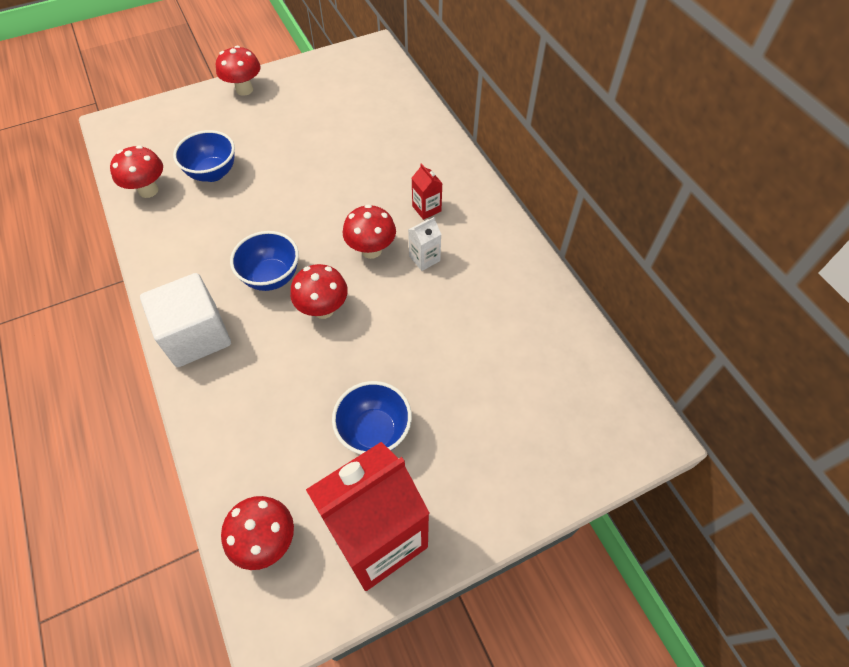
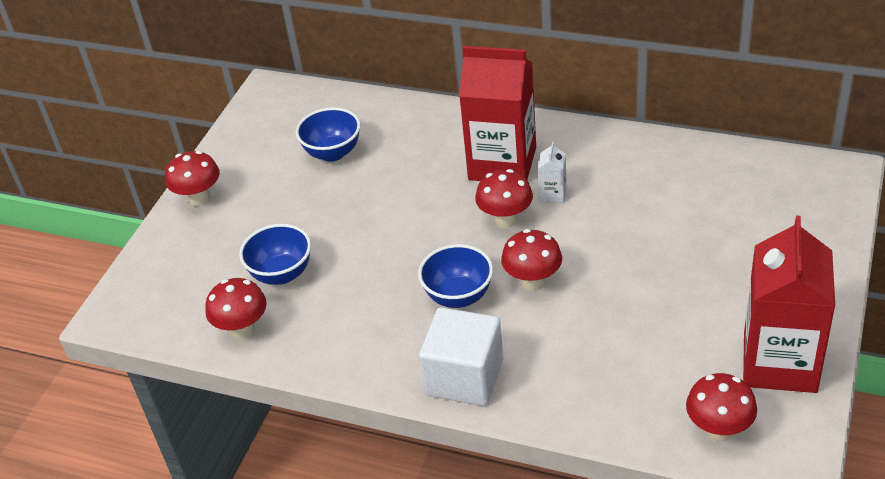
camera: 40 degrees left, 15 degrees down
blue bowl [332,381,412,455] -> blue bowl moved to [296,107,360,162]
red carton [412,163,443,220] -> red carton [459,46,536,181], size x2.48

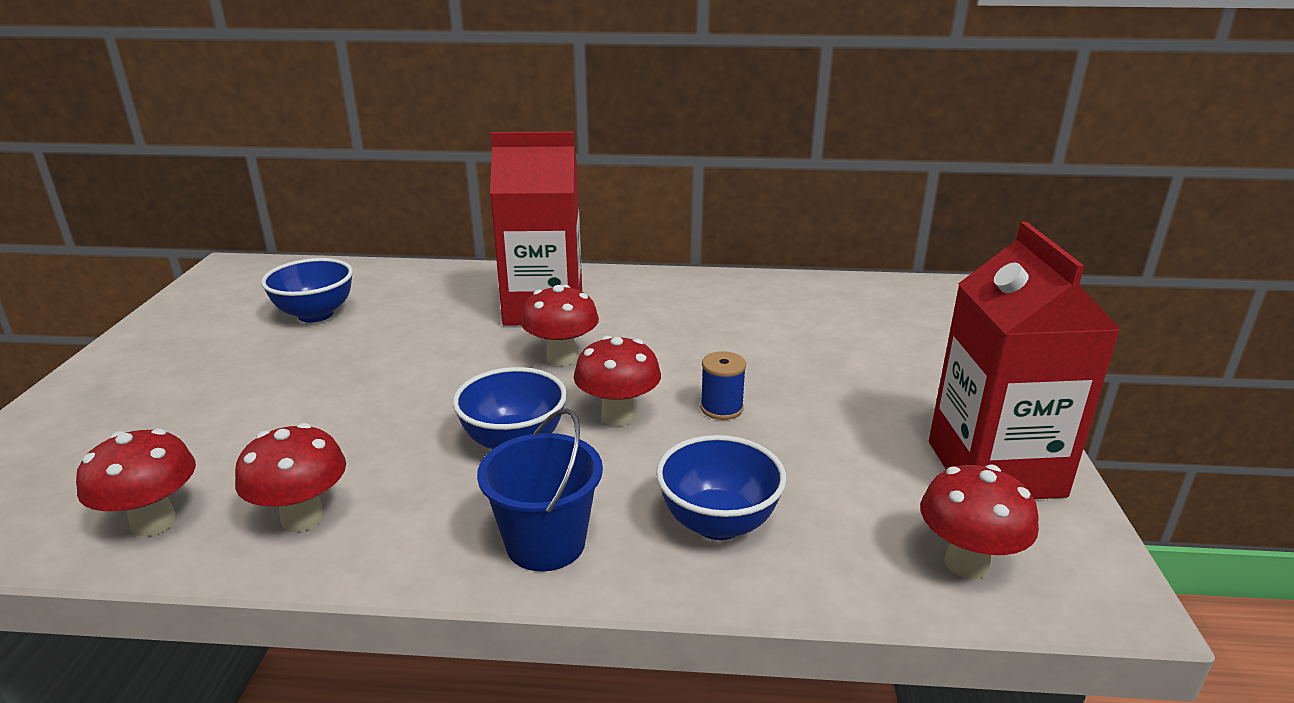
camera: 20 degrees left, 15 degrees down
red mushroom [165,151,220,206] -> red mushroom moved to [235,423,346,532]
blue bowl [239,224,311,285] -> blue bowl moved to [656,435,787,540]
white cube [419,307,503,406] -> blue bucket [477,408,603,572]
white carton [538,142,567,203] -> none
none -> blue spool [700,351,746,420]

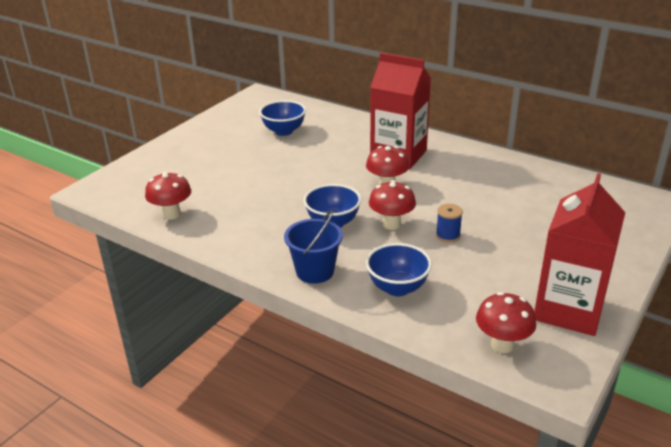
camera: 30 degrees right, 5 degrees up
red mushroom [235,423,346,532] -> none

